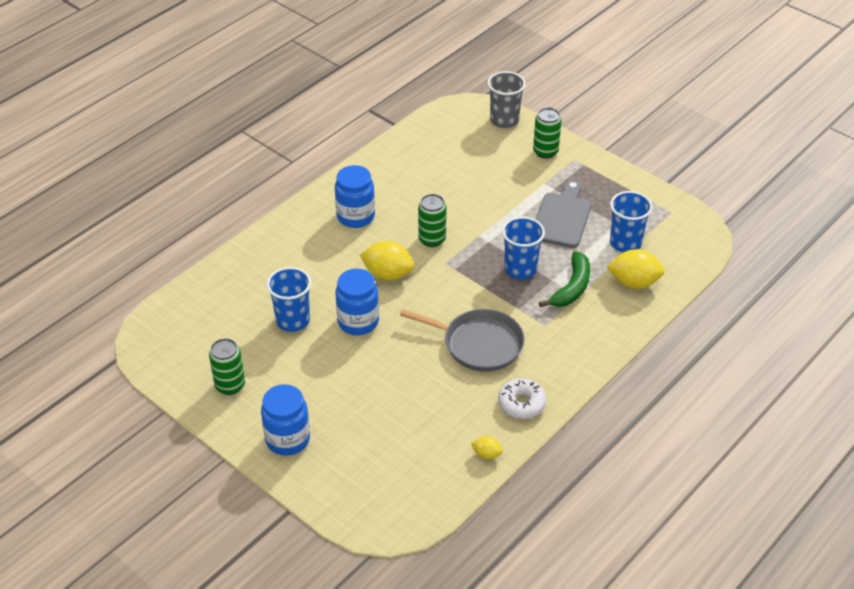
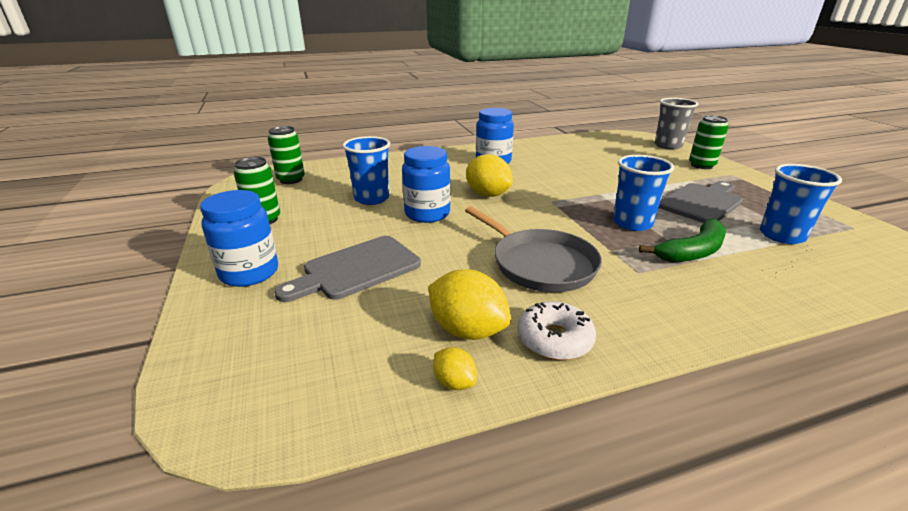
camera: 30 degrees right, 15 degrees down
green can [418,194,447,247] -> green can moved to [268,126,305,184]
yellow lemon [606,249,665,289] -> yellow lemon moved to [429,269,511,340]
none -> grey cutting board [274,236,421,302]

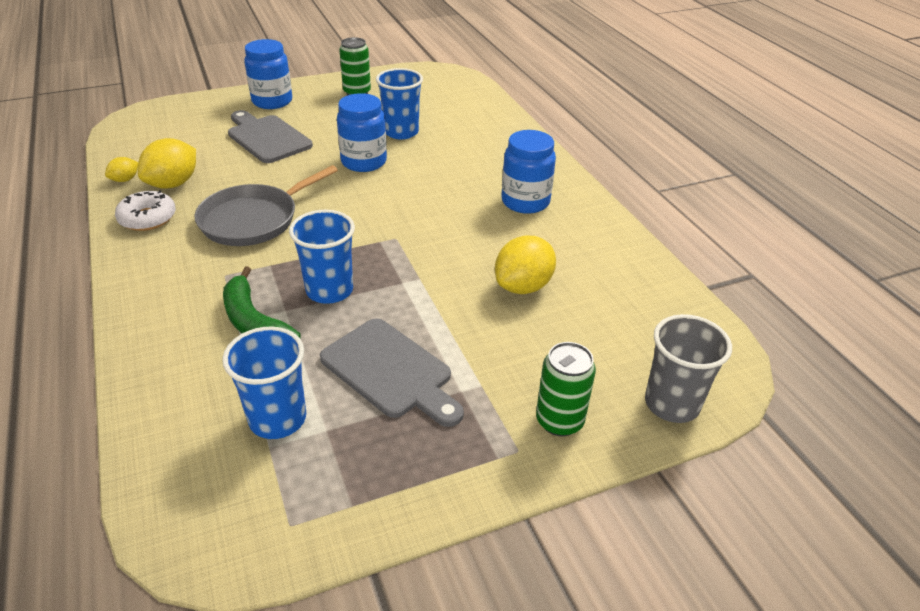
camera: 85 degrees right, 10 degrees up
green can [268,126,305,184] -> none
yellow lemon [466,154,513,197] -> yellow lemon moved to [495,235,556,294]

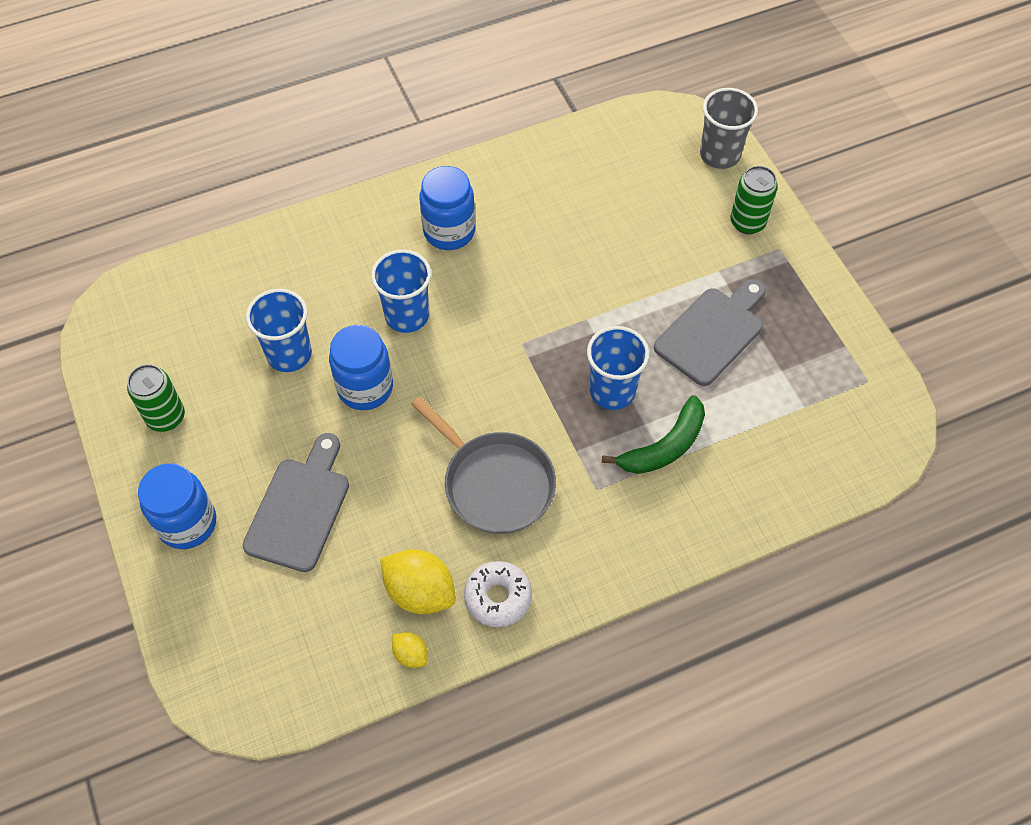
camera: 90 degrees left, 20 degrees up
blue cup [222,327,306,439] -> blue cup moved to [371,250,431,333]
grey cutting board [228,110,313,163] -> grey cutting board turned 150 degrees clockwise [242,433,349,572]
yellow lemon [495,235,556,294] -> none

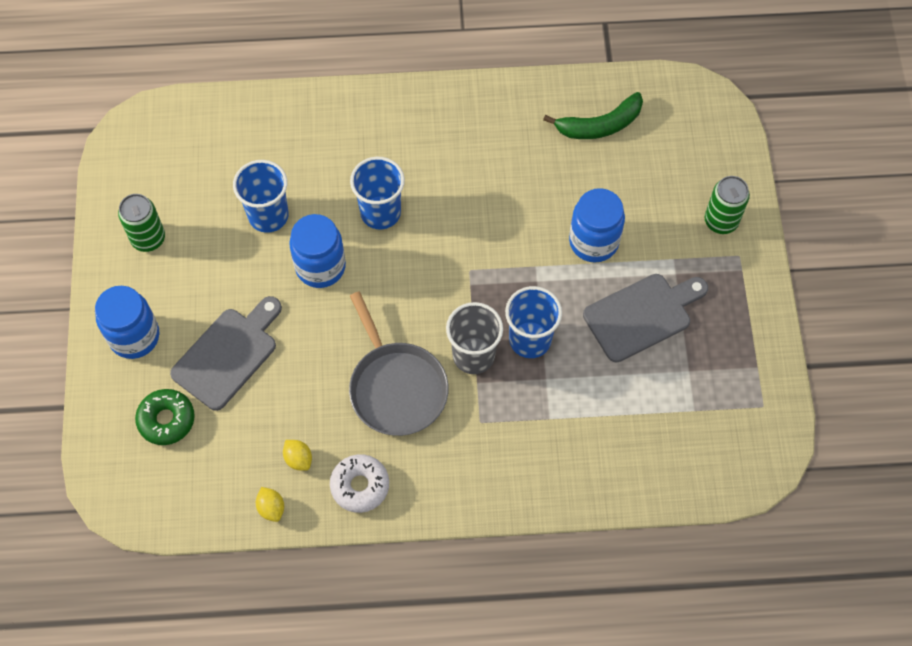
camera: 20 degrees right, 5 degrees up
yellow lemon [380,549,456,614] -> yellow lemon [283,440,312,471], size x0.52
blue jar [419,166,475,250] -> blue jar moved to [569,188,625,262]
green banana [602,395,705,474] -> green banana moved to [543,92,643,139]
grey cup [700,88,758,169] -> grey cup moved to [446,302,503,374]
none -> green donut [135,389,195,445]

